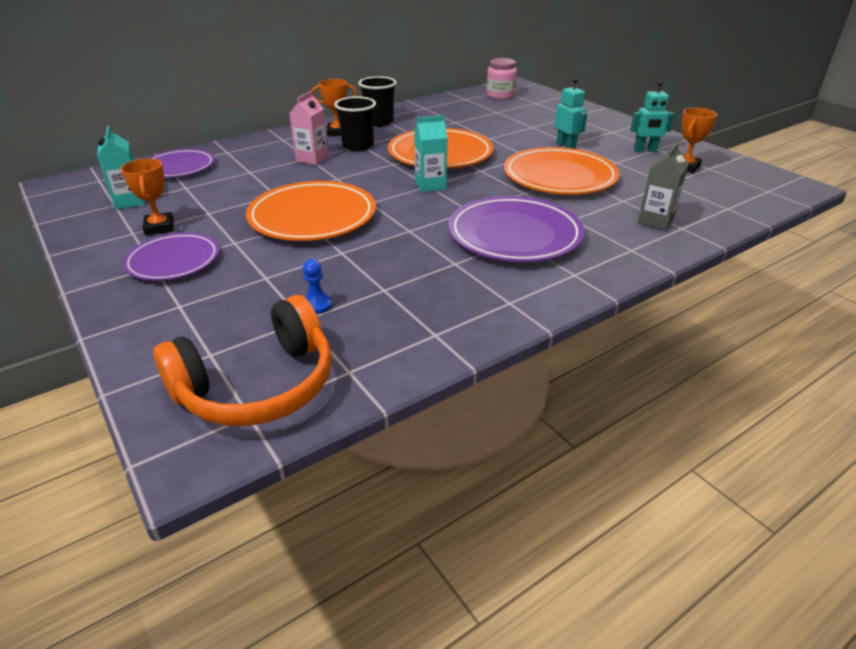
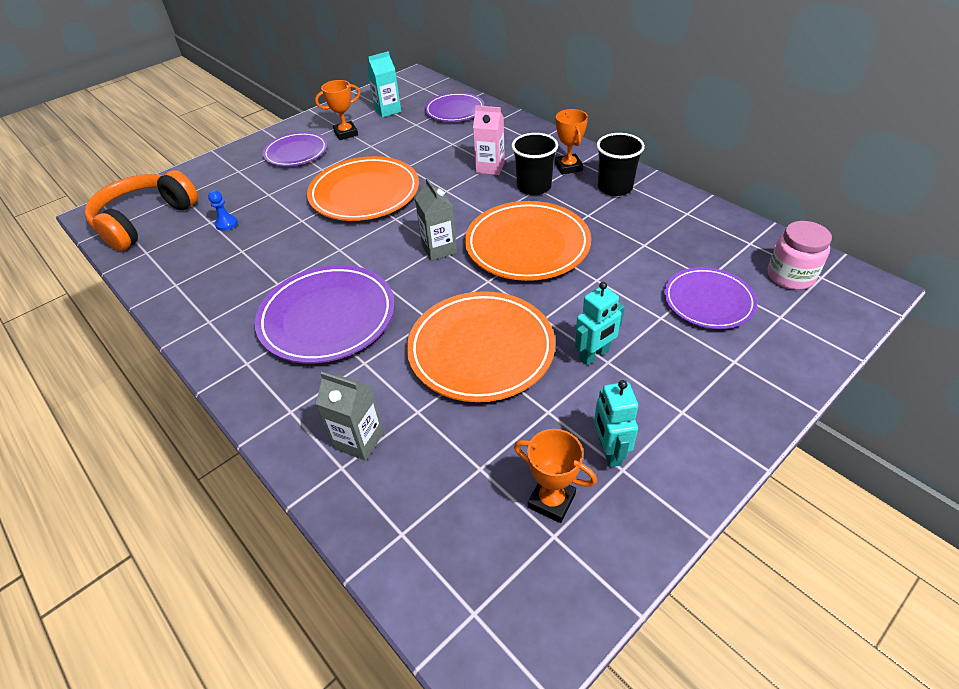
camera: 85 degrees right, 10 degrees up
orange headphones [153,295,332,426] -> orange headphones turned 75 degrees clockwise [85,170,198,251]
turquoise carton [414,115,448,192] -> grey carton [415,178,457,261]
none -> purple plate [664,267,757,329]

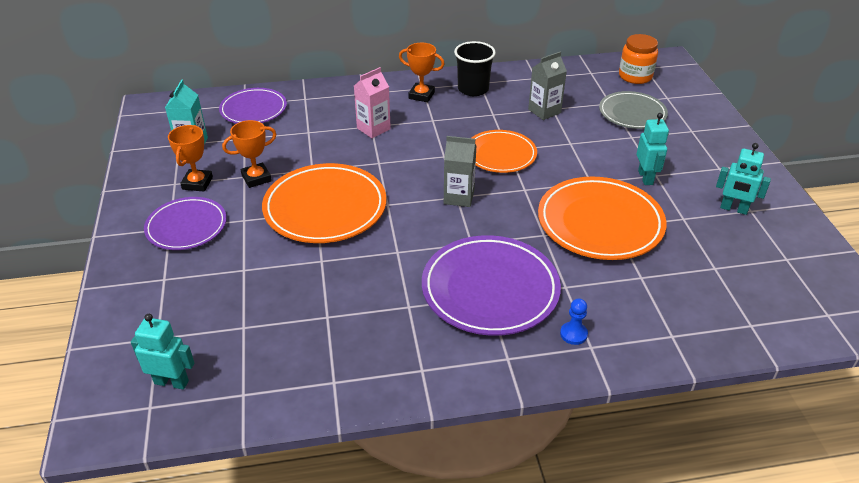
camera: 60 degrees left, 5 degrees down
orange headphones [85,170,198,251] -> turquoise robot [131,314,194,390]
blue pawn [208,190,238,231] -> blue pawn moved to [560,298,588,345]
grey carton [316,372,384,461] -> grey carton moved to [528,52,567,120]
orange plate [465,201,591,281] -> orange plate [472,130,537,173], size x0.63
black cup [512,133,558,195] -> none
orange trophy [514,429,597,523] -> orange trophy moved to [222,120,276,188]
purple plate [664,267,757,329] -> grey plate [599,91,668,129]
pink jar [768,221,832,290] -> orange jar [619,34,658,84]

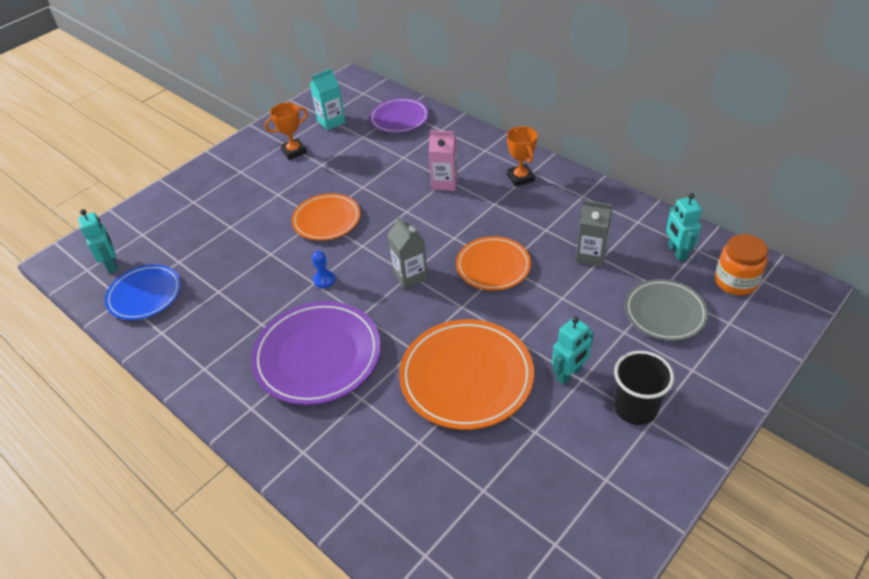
camera: 55 degrees right, 5 degrees up
purple plate [144,197,227,250] -> none
orange trophy [222,120,276,188] -> none
orange plate [262,163,387,243] -> orange plate [292,194,360,240], size x0.63
black cup [454,41,496,96] -> black cup moved to [614,351,674,425]
blue pawn [560,298,588,345] -> blue pawn moved to [312,251,335,288]
turquoise robot [716,143,771,215] -> turquoise robot moved to [666,193,702,261]
none -> blue plate [105,264,181,320]

